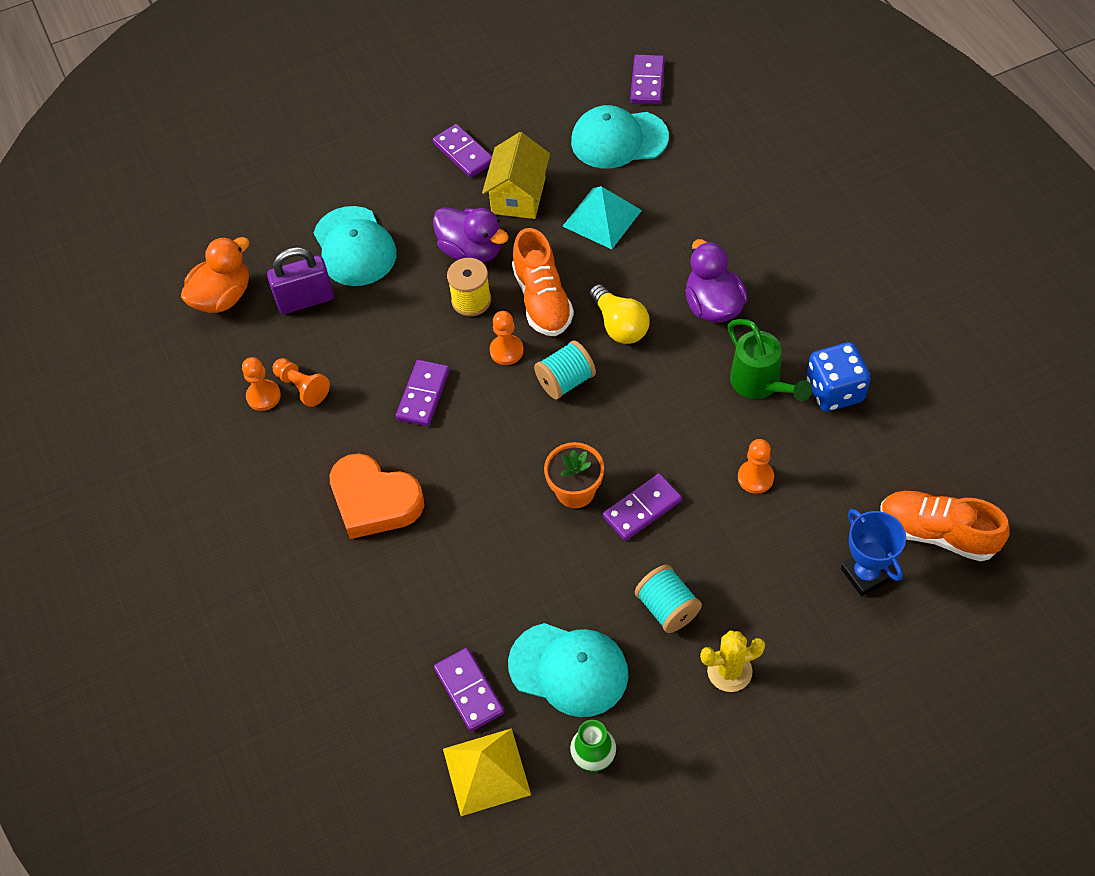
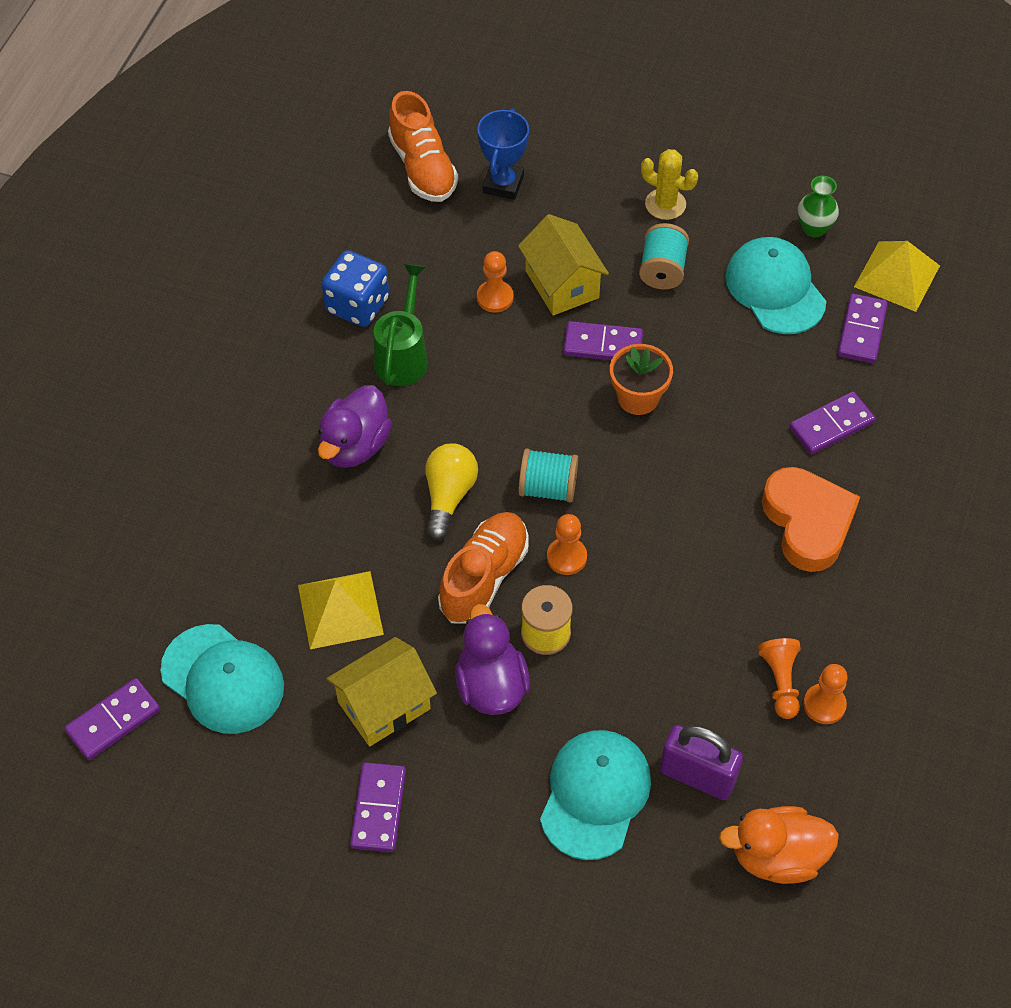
camera: 140 degrees left, 0 degrees up
purple domino [396,360,450,426] -> purple domino moved to [789,392,875,454]
turquoise pyramid [563,186,642,249] -> yellow pyramid [298,571,384,649]
none -> yellow house [518,214,609,315]

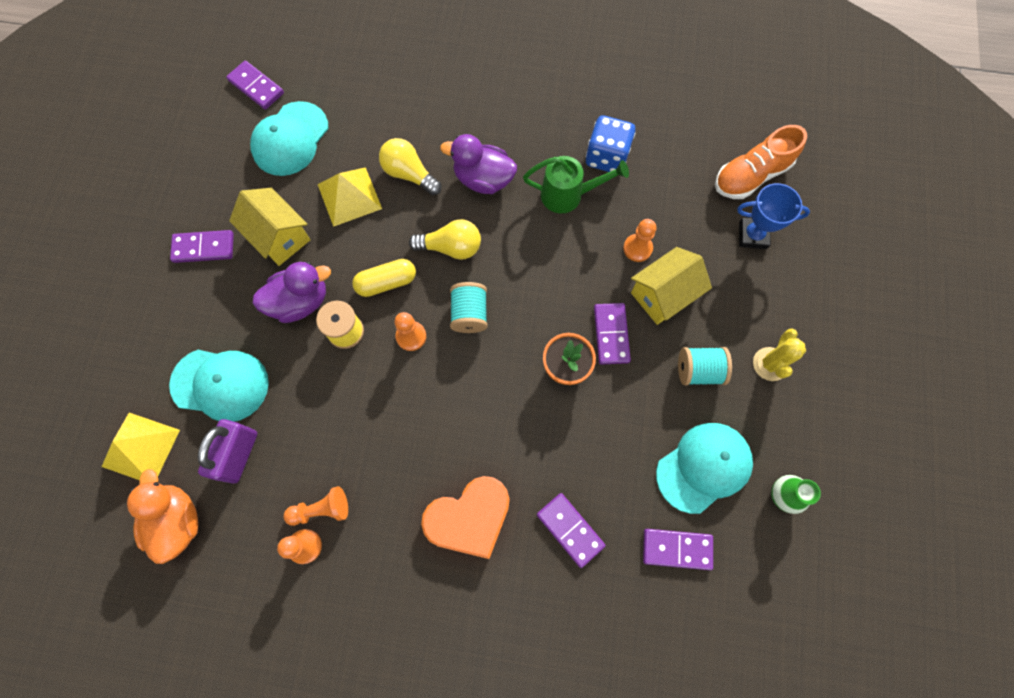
camera: 80 degrees right, 15 degrees up
orange shoe [438,512,529,624] -> yellow capsule [352,259,416,297]
yellow pyramid [854,241,940,312] -> yellow pyramid moved to [102,413,180,480]
none -> yellow light bulb [379,138,441,195]

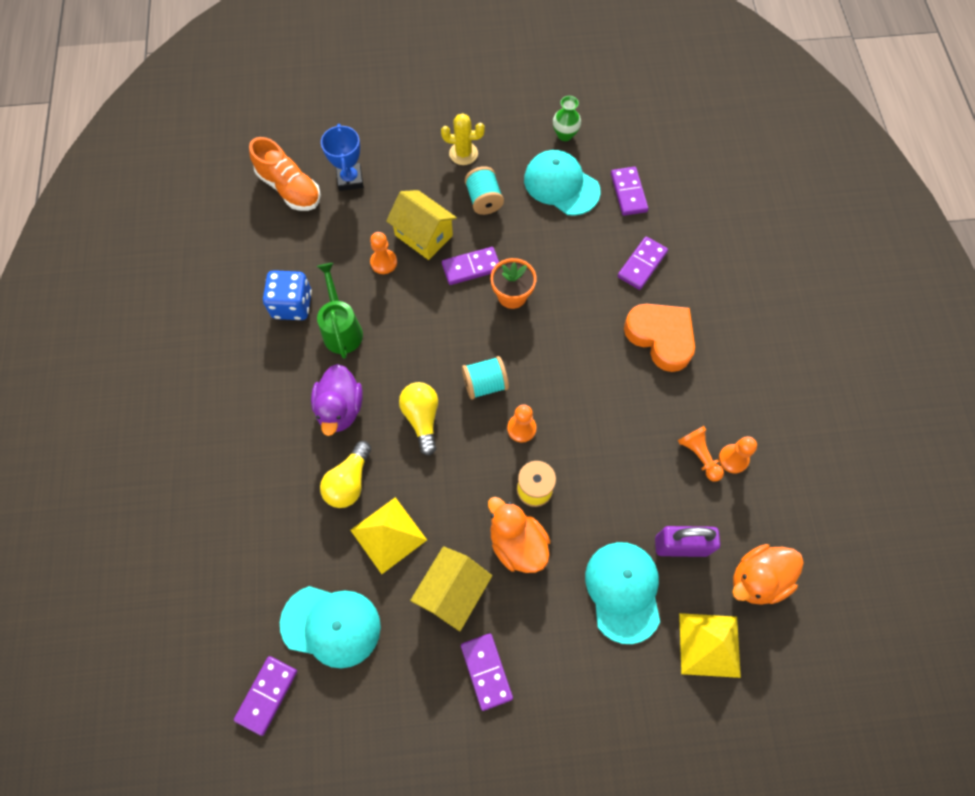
camera: 105 degrees left, 5 degrees down
purple duck [253,262,331,323] -> orange duck [488,497,550,573]
yellow capsule [352,259,416,297] -> none

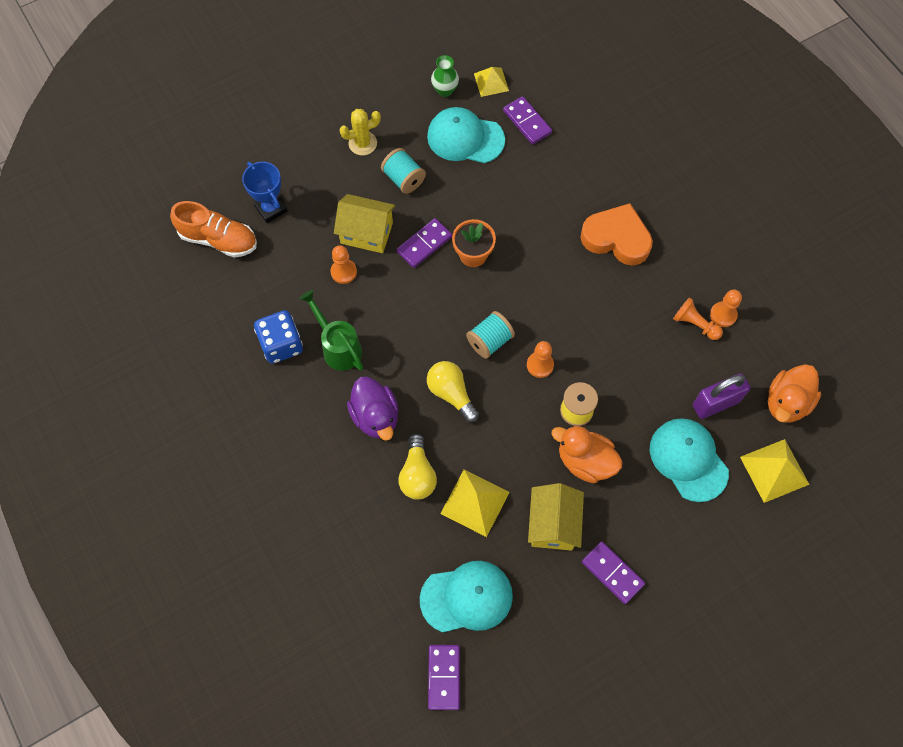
camera: 25 degrees left, 0 degrees up
purple domino [618,236,668,290] -> none
none -> yellow pyramid [474,67,509,97]

